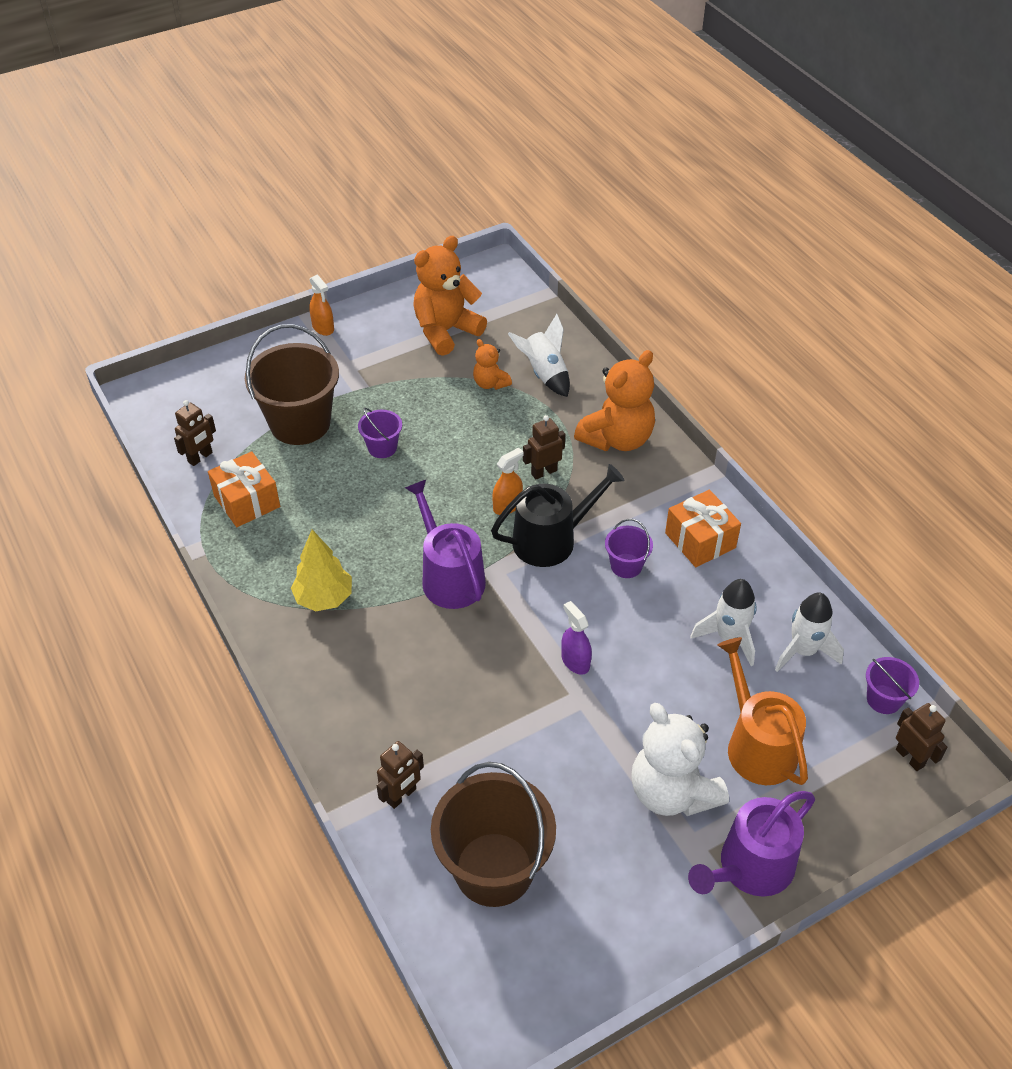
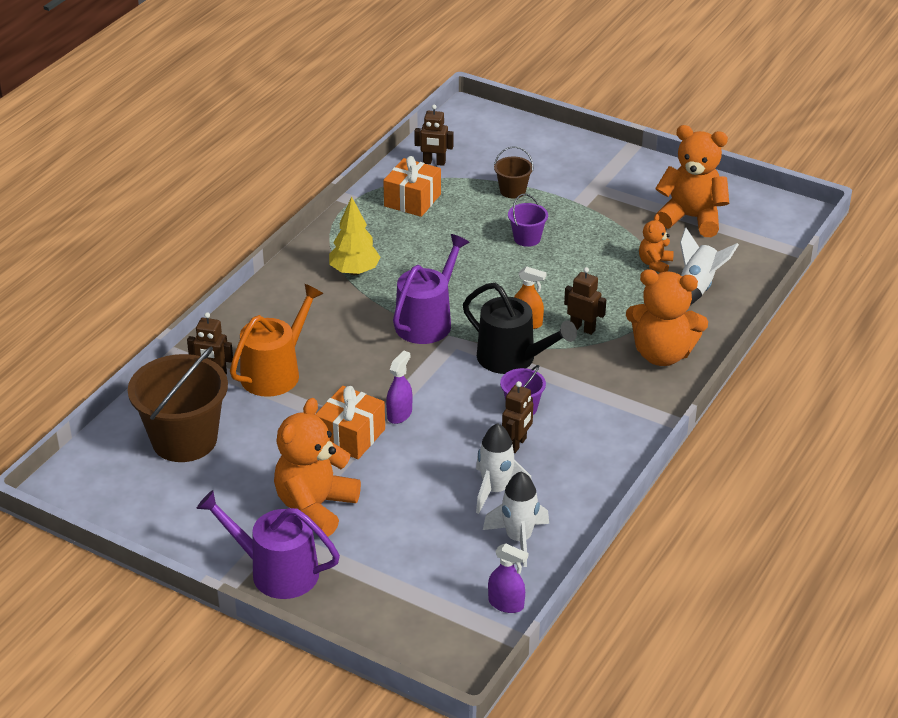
camera: 60 degrees right, 10 degrees down
brown bucket [245,324,339,445] -> brown bucket [494,147,533,198], size x0.47
orange spray bottle [309,274,334,336] -> none
white teddy bear [631,703,729,816] -> orange teddy bear [274,398,361,537]
orange gift [665,490,741,567] -> orange gift moved to [315,386,385,459]
orange watering can [718,637,808,785] -> orange watering can moved to [230,284,324,397]
purple bucket [866,657,919,714] -> purple spray bottle [488,543,528,613]
brown robot [896,703,947,771] -> brown robot moved to [502,381,533,453]

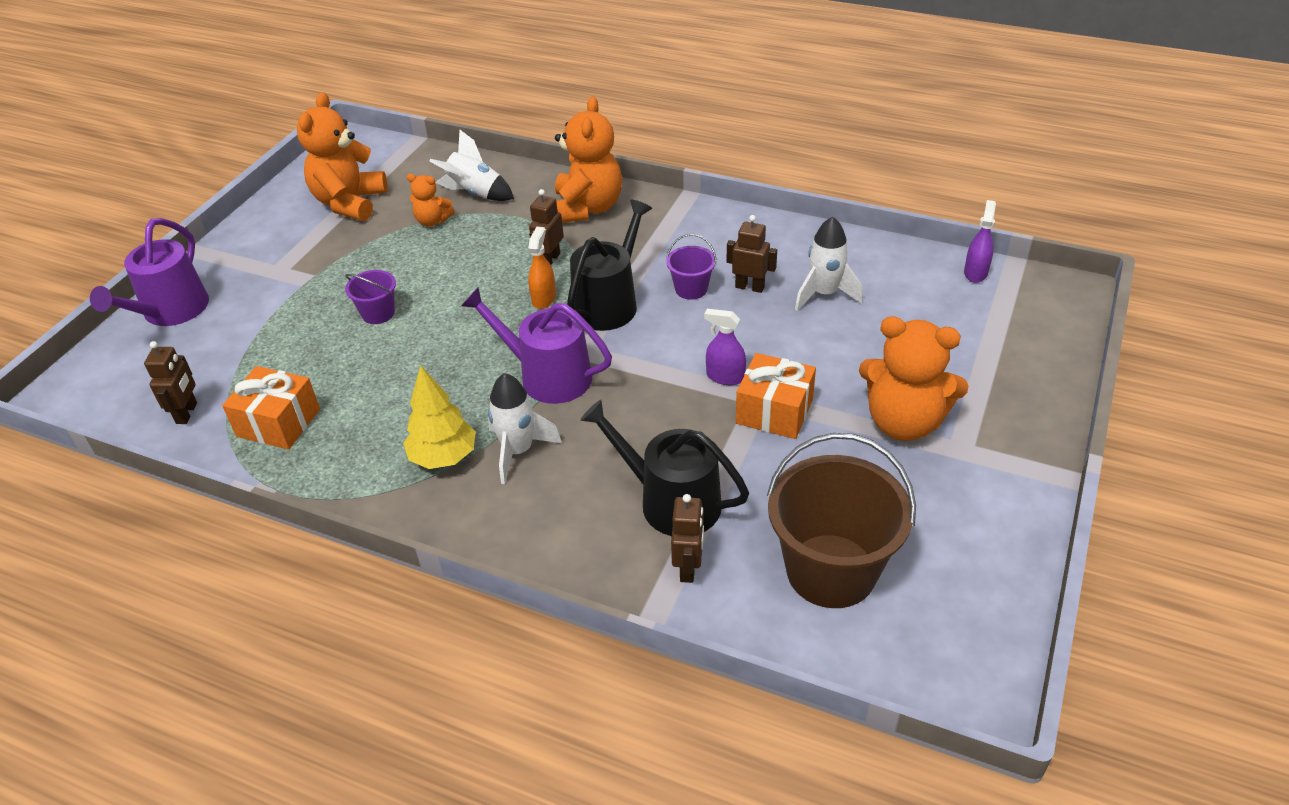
camera: 95 degrees left, 5 degrees up
purple watering can [196,490,340,599] -> purple watering can moved to [90,218,209,326]
orange watering can [230,284,324,397] -> black watering can [580,400,749,536]
white rocket [483,471,549,567] -> white rocket moved to [488,373,562,484]
brown bucket [494,147,533,198] -> none

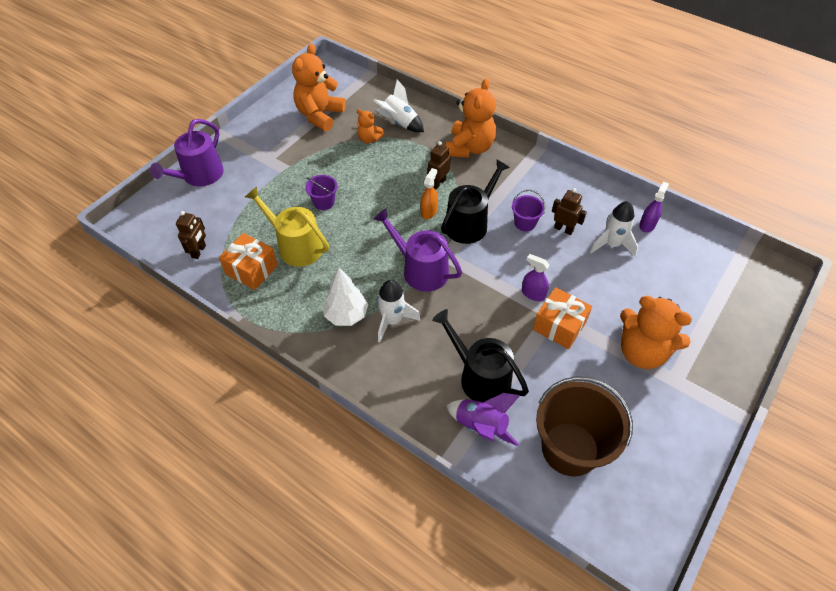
camera: 10 degrees right, 10 degrees up
yellow tree [403,365,476,469] -> white tree [323,268,368,326]
brown robot [671,494,704,583] -> purple rocket [447,393,520,446]
purple spray bottle [964,200,996,283] -> purple spray bottle moved to [639,182,669,233]
none -> yellow watering can [245,186,329,267]

